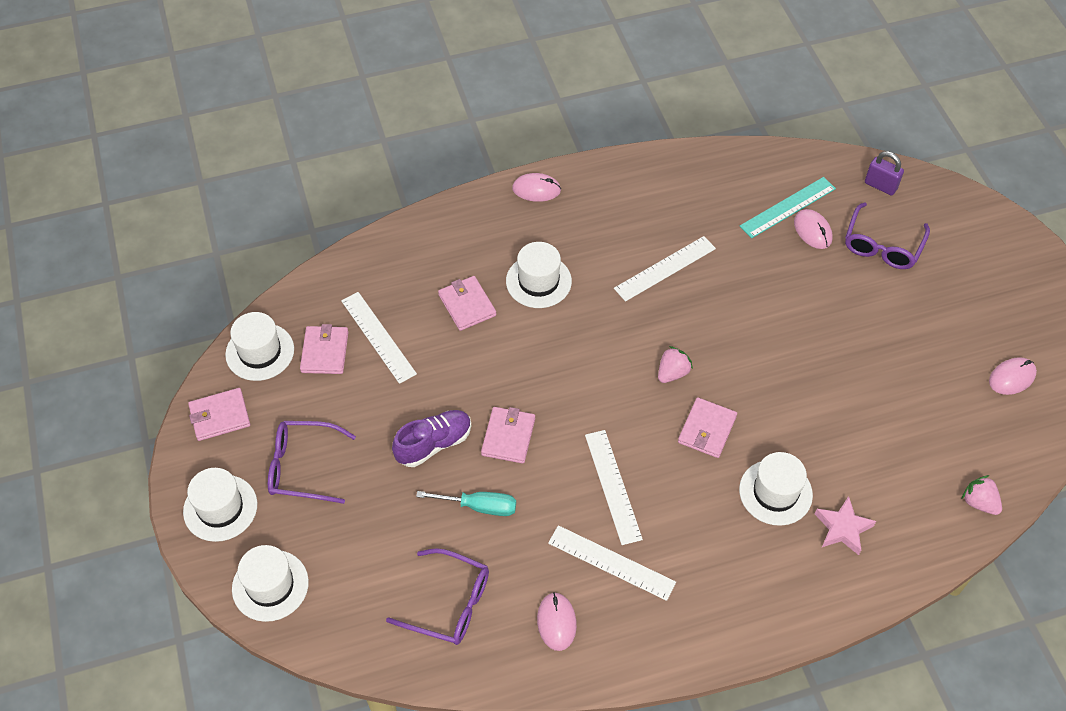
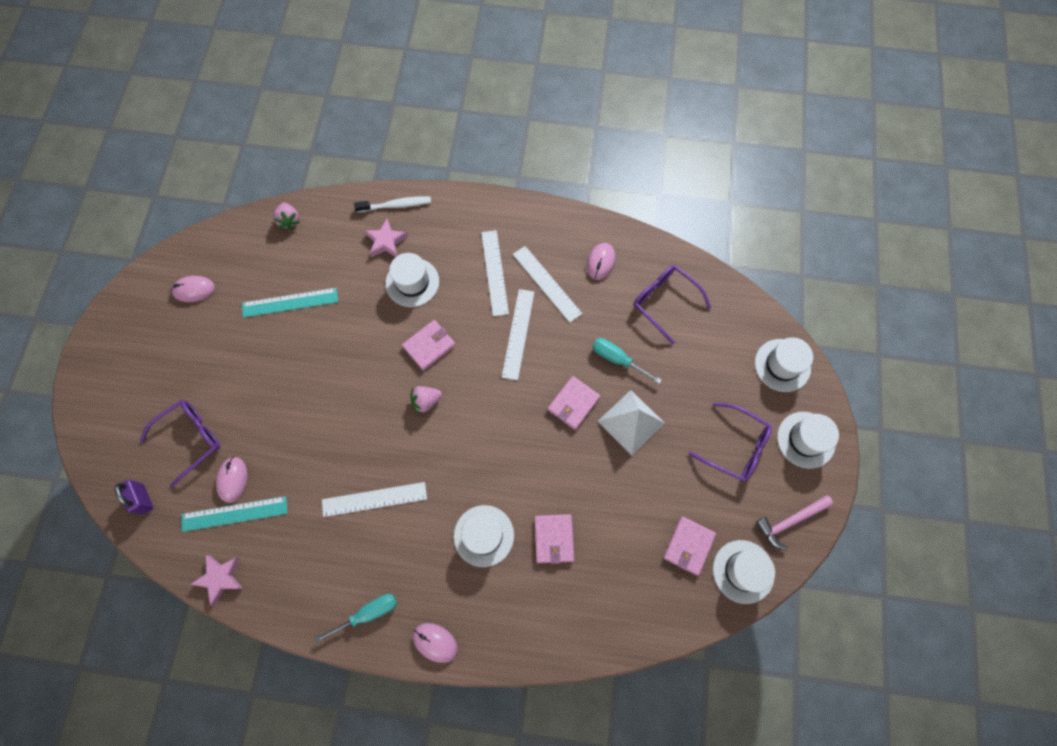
camera: 155 degrees left, 15 degrees up
pink wallet [188,388,250,441] -> pink hammer [756,495,833,550]
white ruler [341,292,417,384] -> white ruler moved to [481,230,509,316]
purple shoe [392,410,471,467] -> white pyramid [598,390,665,456]
none -> pink star [190,555,243,606]
none -> turquoise ruler [242,288,338,318]
none -> turquoise screwdriver [314,594,397,643]
none -> white toothbrush [354,197,431,212]

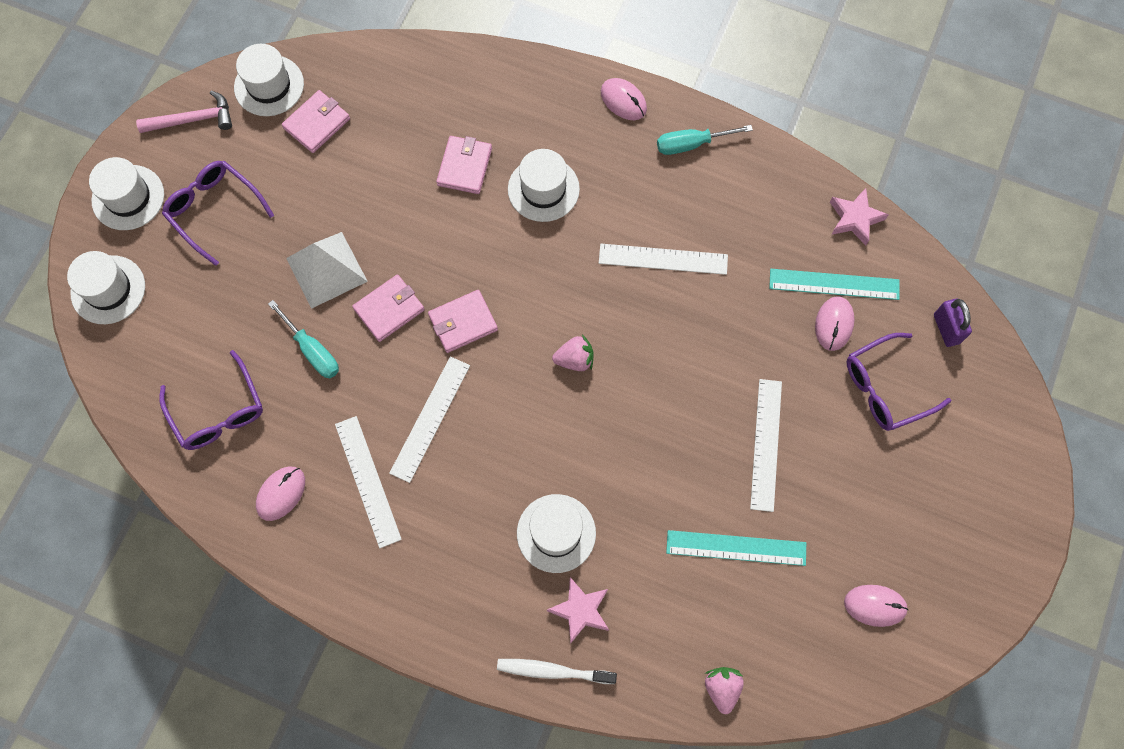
camera: 165 degrees left, 0 degrees up
pink wallet [402,320,456,371] -> pink wallet moved to [428,290,498,353]
white ruler [481,230,509,316] -> white ruler moved to [750,379,782,512]

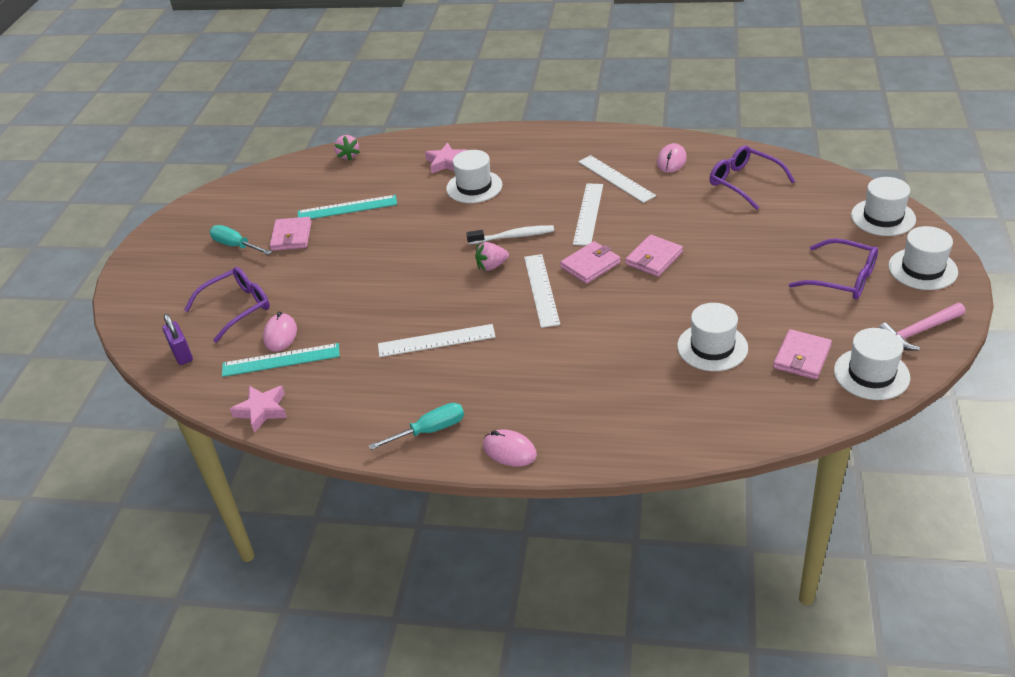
camera: 170 degrees right, 30 degrees down
turquoise screwdriver [268,300,339,378] -> turquoise screwdriver moved to [209,225,272,255]
white pyramid [286,232,368,309] -> none
pink wallet [436,136,492,194] -> pink wallet moved to [270,217,312,251]
white toothbrush [497,659,617,684] -> white toothbrush moved to [466,225,554,244]
white hat [508,149,580,222] -> white hat moved to [677,303,748,371]
white ruler [750,379,782,512] -> white ruler moved to [524,254,560,328]
pink mouse [844,585,908,627] -> none

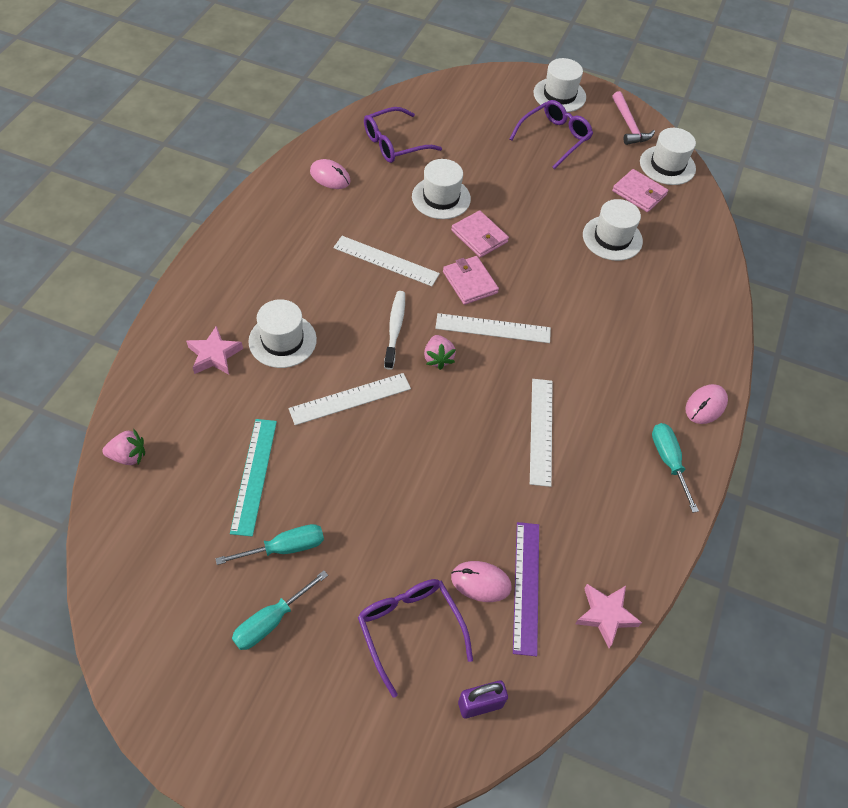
camera: 85 degrees left, 15 degrees up
turquoise ruler [222,343,340,377] -> purple ruler [513,522,539,656]
pink wallet [270,217,312,251] -> turquoise screwdriver [215,524,324,565]
white ruler [578,155,656,203] -> white ruler moved to [288,373,411,425]
white hat [851,177,916,236] -> white hat moved to [412,159,471,219]

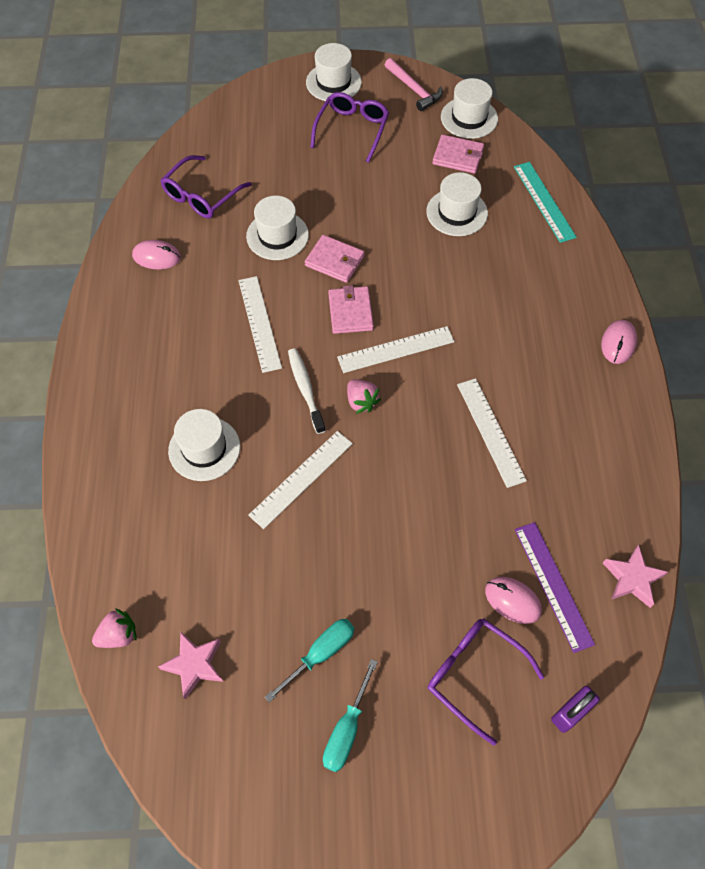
camera: 20 degrees left, 5 degrees up
pink star [186,326,243,375] -> pink star moved to [158,632,223,700]
turquoise ruler [230,419,277,537] -> turquoise ruler moved to [514,162,577,243]
white ruler [333,236,440,286] -> white ruler turned 75 degrees clockwise [238,276,282,373]
pink wallet [443,256,499,305] -> pink wallet turned 45 degrees clockwise [328,285,374,334]
pink mouse [451,561,511,602] -> pink mouse turned 45 degrees clockwise [485,577,542,624]
turquoise screwdriver [652,423,699,513] -> none

